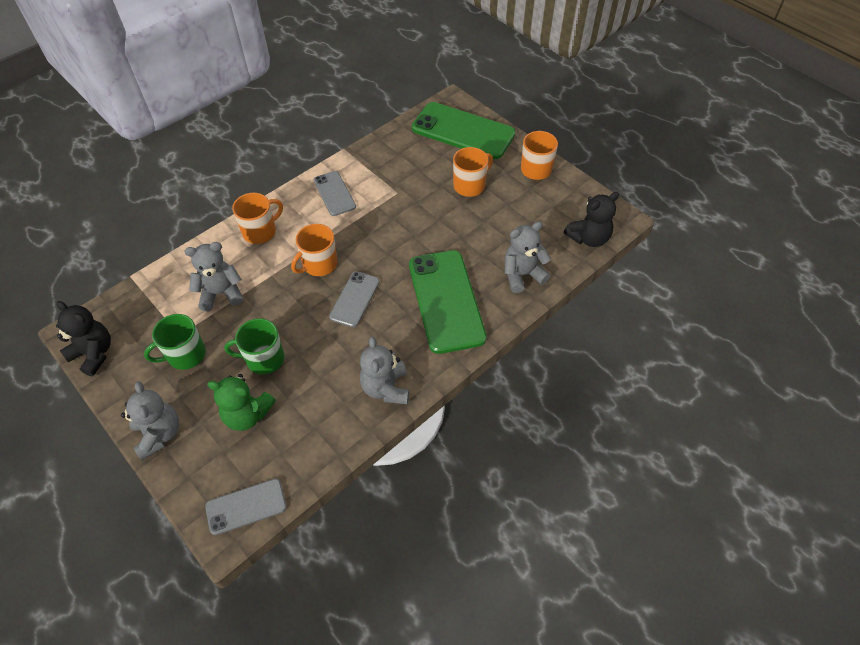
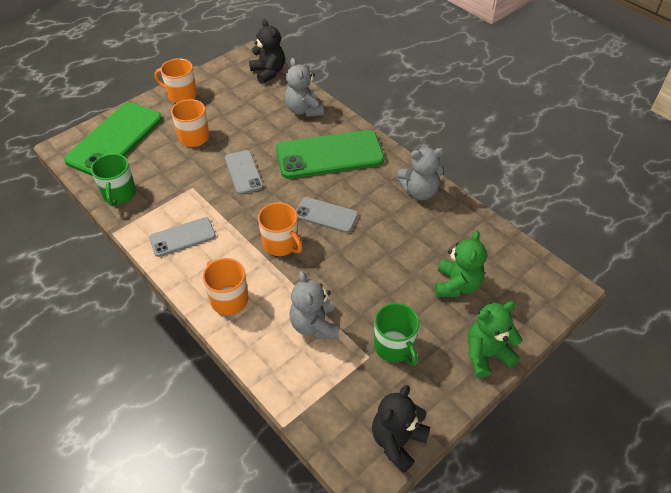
camera: 90 degrees left, 5 degrees down
grey teddy bear [121,381,179,460] -> green teddy bear [468,301,522,378]
grey phone [205,479,287,535] -> grey phone moved to [225,150,263,194]
green mug [224,318,284,375] -> green mug moved to [91,154,136,207]

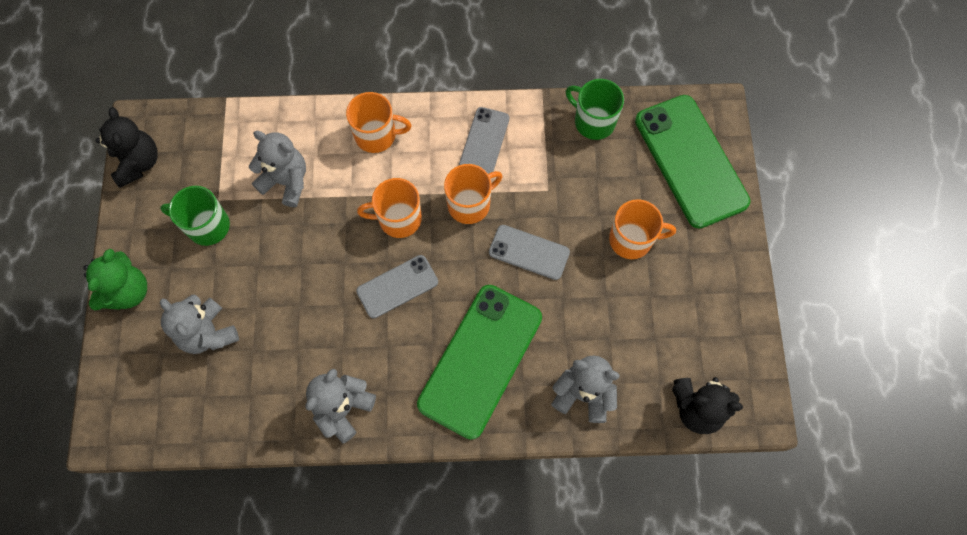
camera: 130 degrees right, 20 degrees up
orange mug [154,58,197,103] -> orange mug moved to [444,164,503,224]
green teddy bear [435,230,487,297] -> grey teddy bear [160,295,239,354]

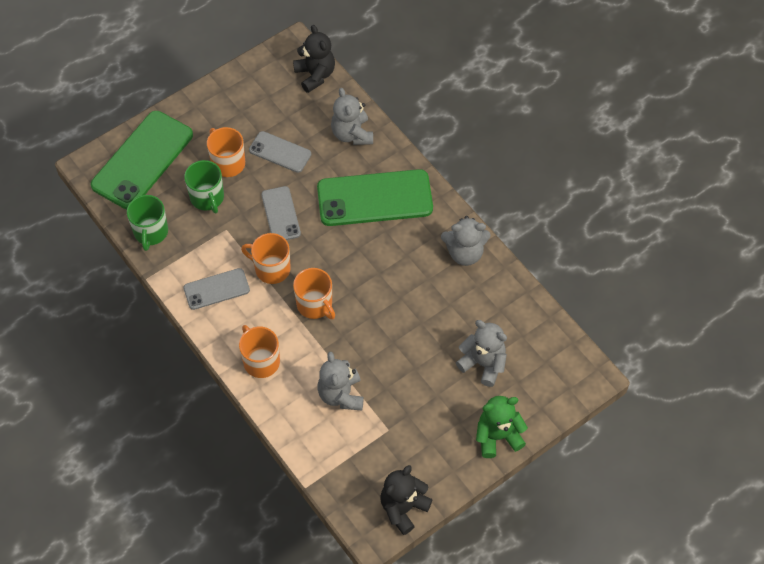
camera: 125 degrees left, 10 degrees down
green mug [160,186,230,246] -> green mug moved to [184,160,224,213]
grey teddy bear [160,295,239,354] -> grey teddy bear turned 75 degrees counterclockwise [456,320,507,387]
grey phone [356,255,438,318] -> grey phone moved to [249,131,311,173]

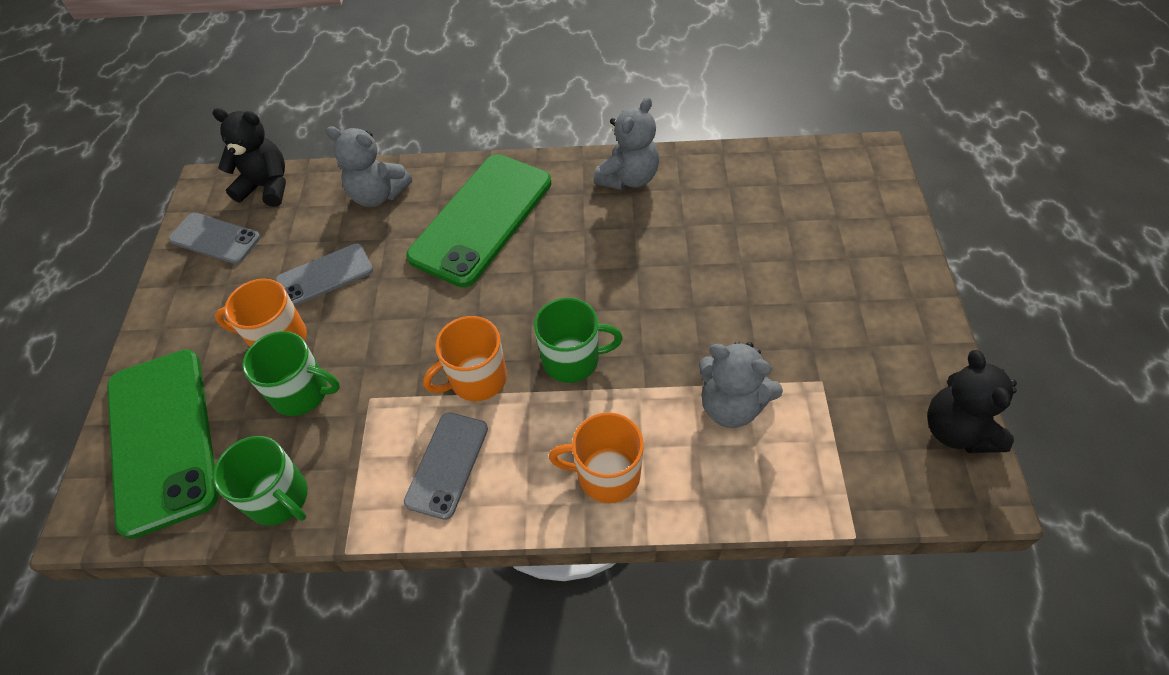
camera: 50 degrees left, 5 degrees down
grey phone [261,186,301,240] -> grey phone moved to [169,213,261,264]
orange mug [293,268,335,319] -> green mug [534,298,623,383]
grey teddy bear [456,320,507,387] -> none
green teddy bear [476,396,528,458] -> none

